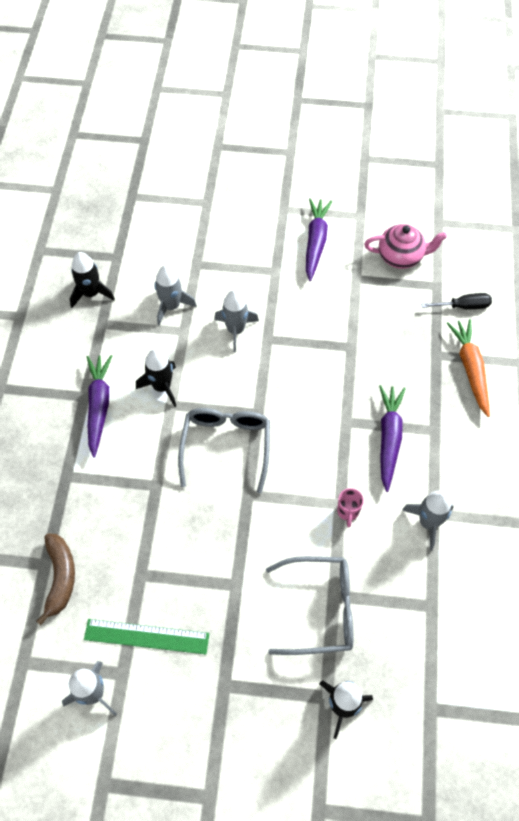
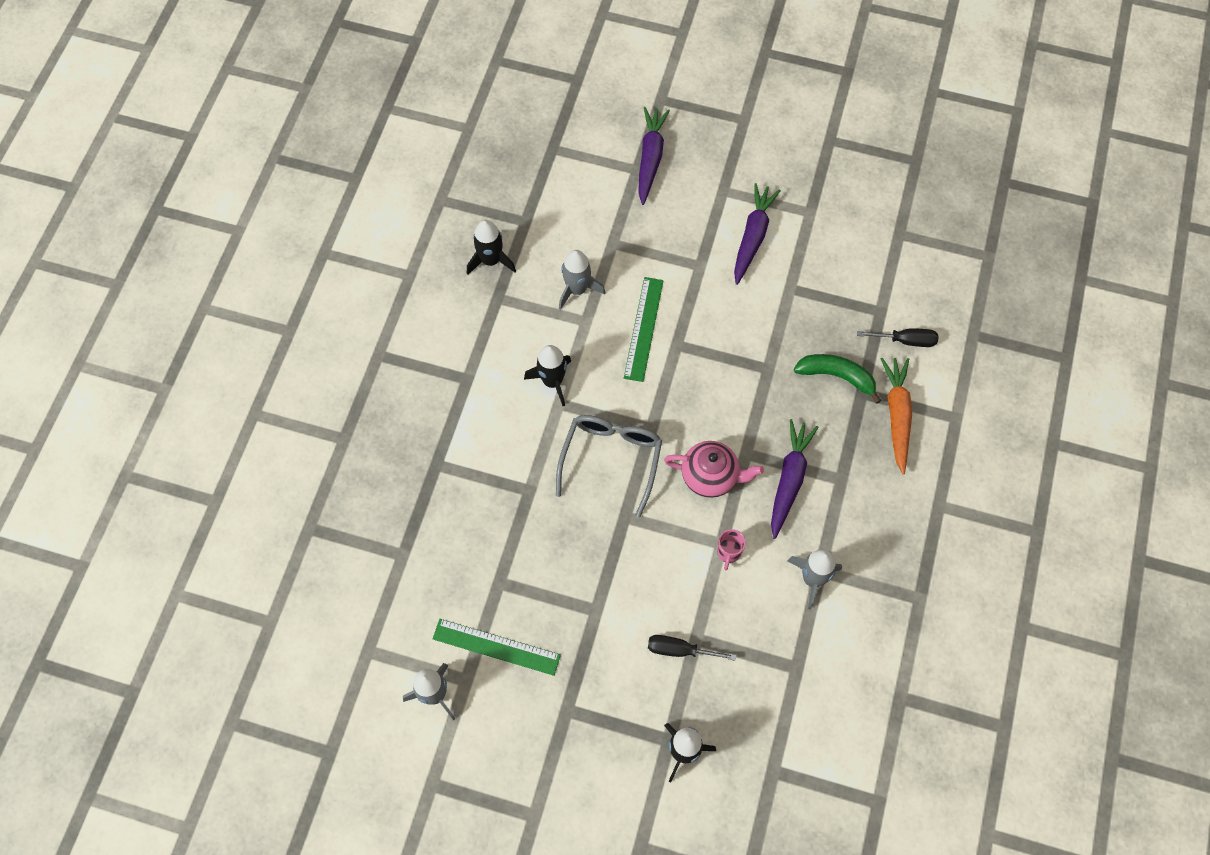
camera: 10 degrees right, 5 degrees up
brown banana [36,533,75,625] -> none
purple carrot [87,355,112,458] -> purple carrot moved to [638,107,670,205]
grey rocket [214,290,259,352] -> green ruler [624,277,664,382]
grey glasses [266,556,353,655] -> black screwdriver [648,635,736,660]
pink teapot [364,224,447,269] -> pink teapot moved to [664,441,764,498]
none -> green banana [794,354,881,404]

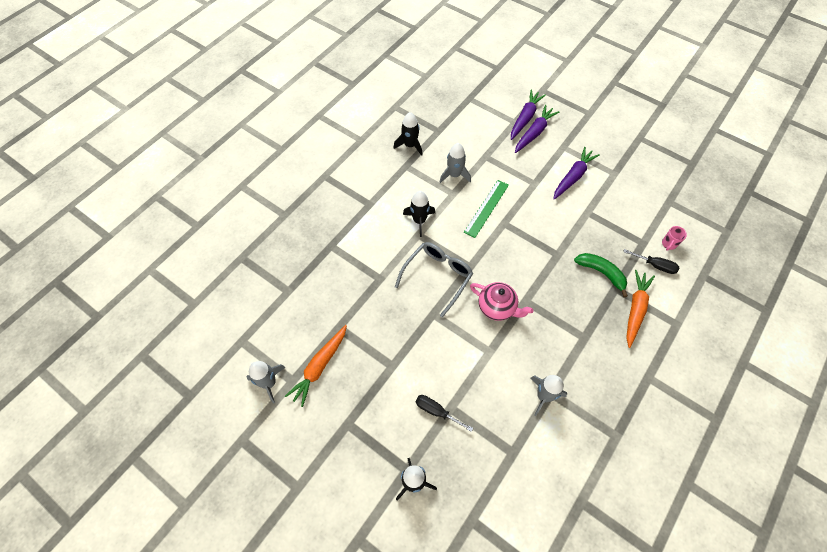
camera: 20 degrees right, 5 degrees down
green ruler [432,619,561,676] -> orange carrot [285,325,347,407]
pink mug [717,529,746,570] -> pink mug moved to [662,226,687,251]
purple carrot [771,419,818,539] -> purple carrot moved to [515,105,559,153]

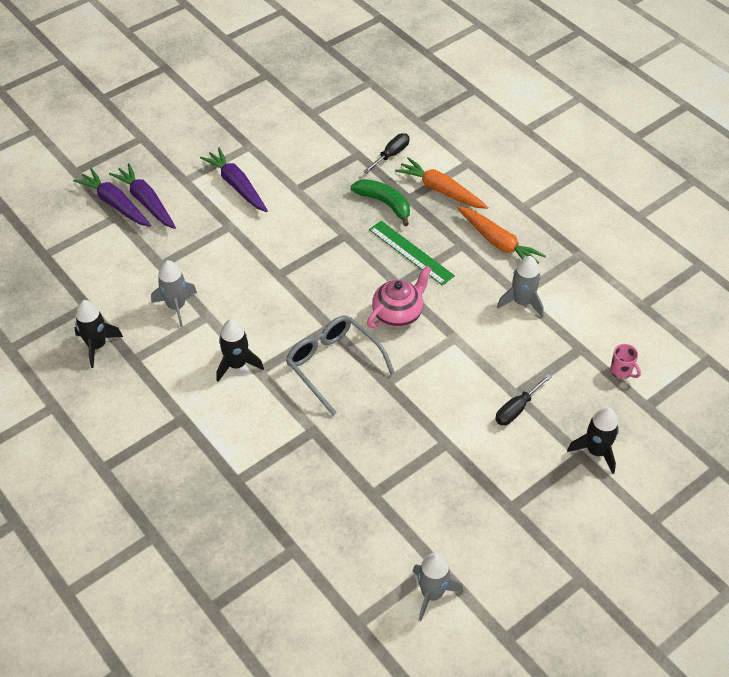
camera: 75 degrees left, 10 degrees down
orange carrot [285,325,347,407] -> orange carrot moved to [457,206,546,264]
green ruler [464,180,509,238] -> green ruler moved to [369,221,455,286]
green banana [574,253,628,297] -> green banana turned 75 degrees clockwise [351,179,410,226]
pink mug [662,226,687,251] -> pink mug moved to [610,344,641,379]

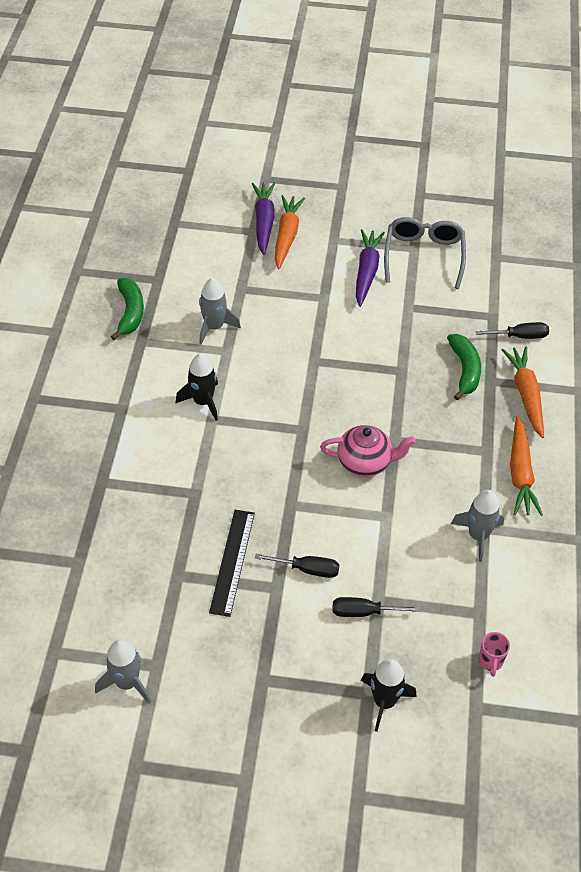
camera: 45 degrees right, 0 degrees up
black rocket [75,300,123,368] -> green banana [111,278,144,340]
purple carrot [109,163,176,229] -> orange carrot [275,195,305,269]
grey glasses [286,316,395,415] -> grey glasses moved to [384,217,466,289]
green ruler [369,221,455,286] -> none
none -> black ruler [209,510,255,617]
none -> black screwdriver [255,554,340,578]

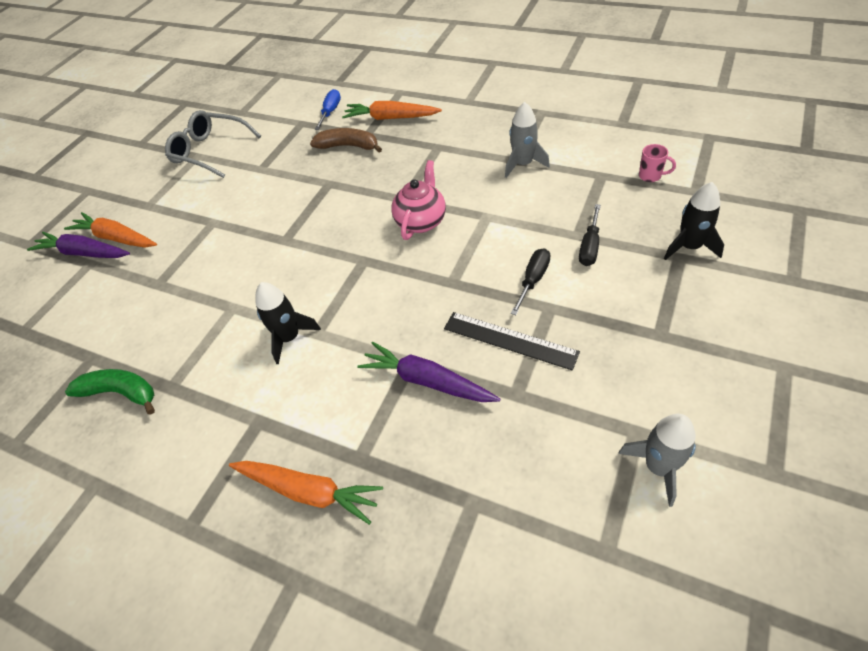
camera: 65 degrees left, 0 degrees up
grey rocket [199,278,241,344] -> none
purple carrot [356,229,385,307] -> purple carrot moved to [357,342,500,402]
green banana [447,334,481,400] -> brown banana [310,128,382,153]
black screwdriver [476,322,549,339] -> blue screwdriver [315,89,341,130]
orange carrot [510,416,543,516] -> orange carrot moved to [229,461,383,525]

